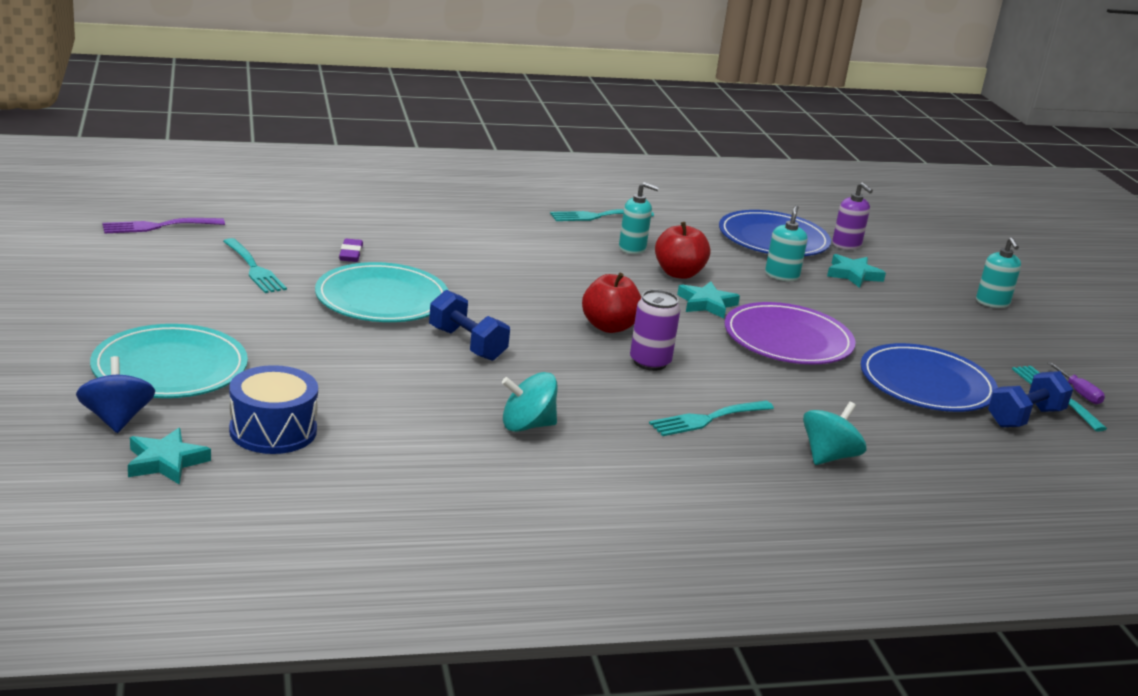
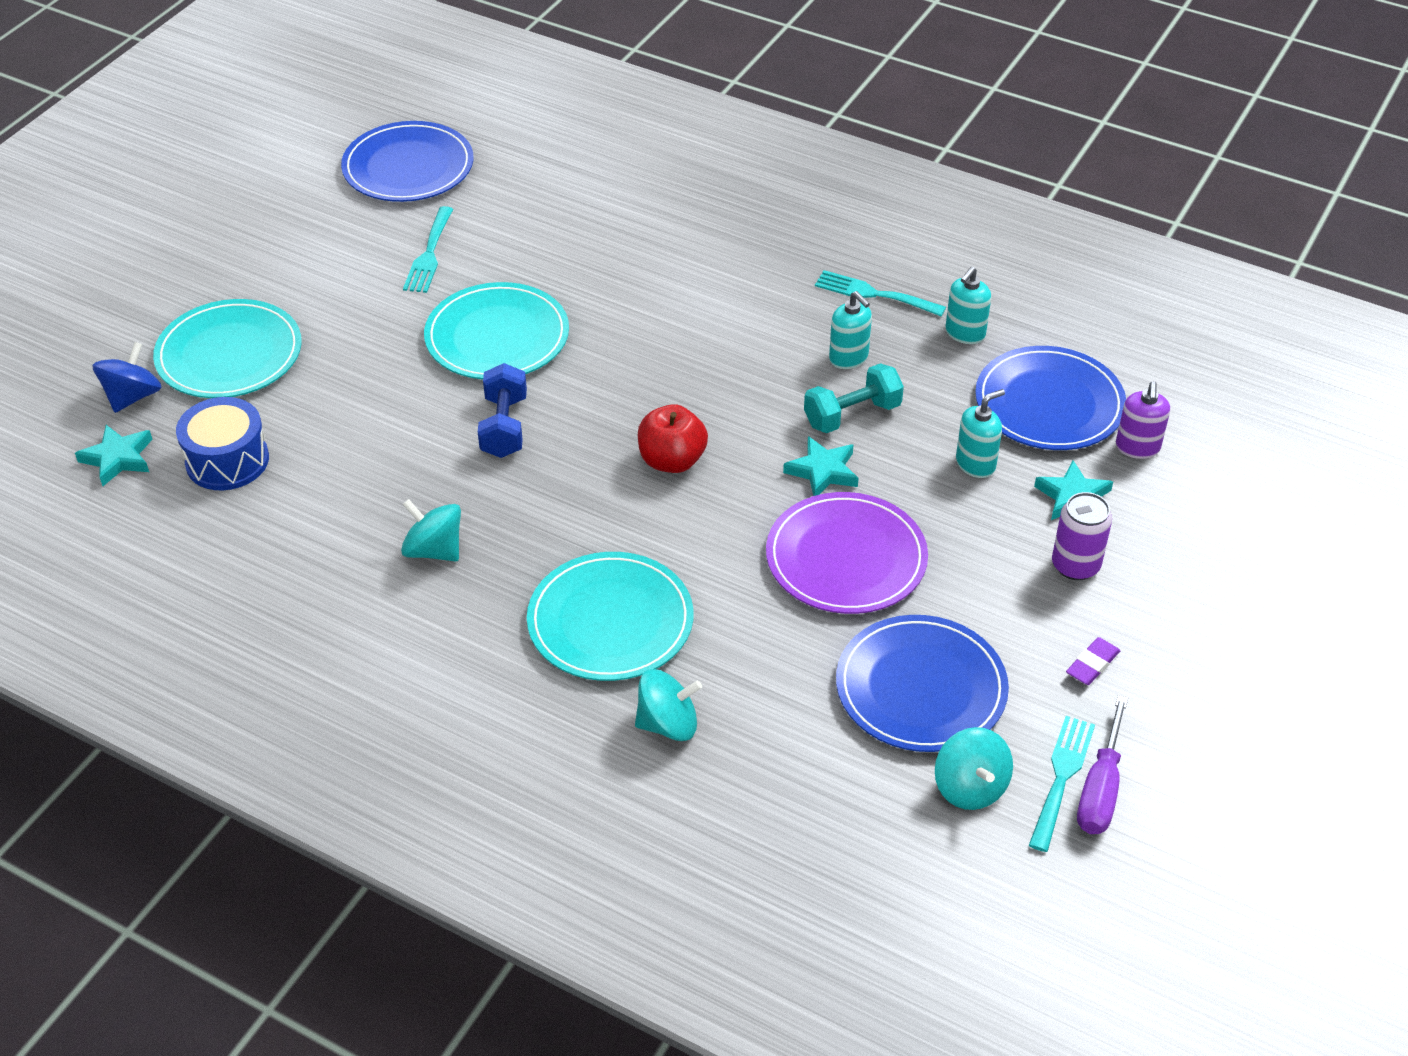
camera: 45 degrees right, 20 degrees up
purple fork [102,218,225,233] -> blue plate [341,121,473,202]
purple eraser [339,238,363,262] -> purple eraser moved to [1066,637,1120,685]
purple can [630,290,680,371] -> purple can moved to [1052,492,1112,580]
turquoise fork [649,401,774,436] -> turquoise plate [527,552,694,681]
red apple [655,222,711,279] -> turquoise dumbbell [804,363,904,433]
turquoise soap dispenser [976,237,1021,308] -> turquoise soap dispenser moved to [945,267,991,344]
blue dumbbell [988,371,1073,427] -> turquoise spinning top [935,727,1013,810]
purple screwdriver [1048,362,1105,404] -> purple screwdriver [1077,695,1128,834], size x1.65

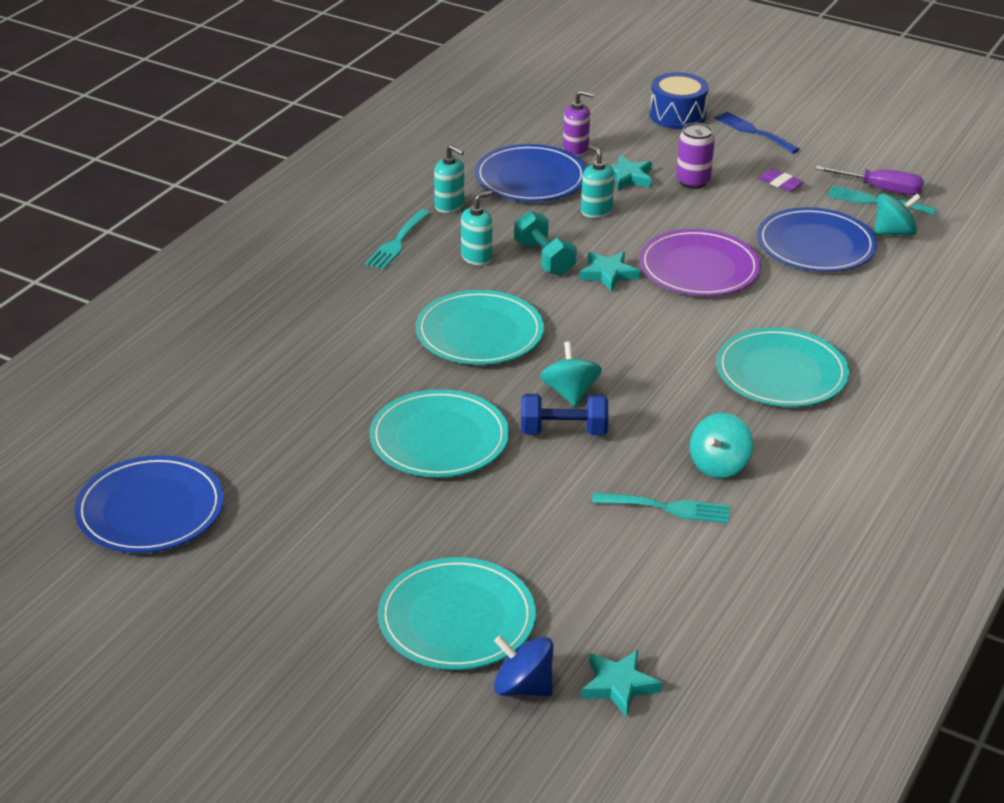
camera: 90 degrees left, 10 degrees down
blue drum [176,397,269,490] -> blue drum moved to [649,72,709,129]
turquoise fork [403,206,453,293] -> turquoise fork moved to [592,493,730,524]
turquoise spinning top [635,669,702,741] -> turquoise spinning top moved to [540,342,602,406]
red apple [638,404,708,473] -> none
none -> turquoise plate [416,290,544,365]
none -> blue fork [715,111,800,154]

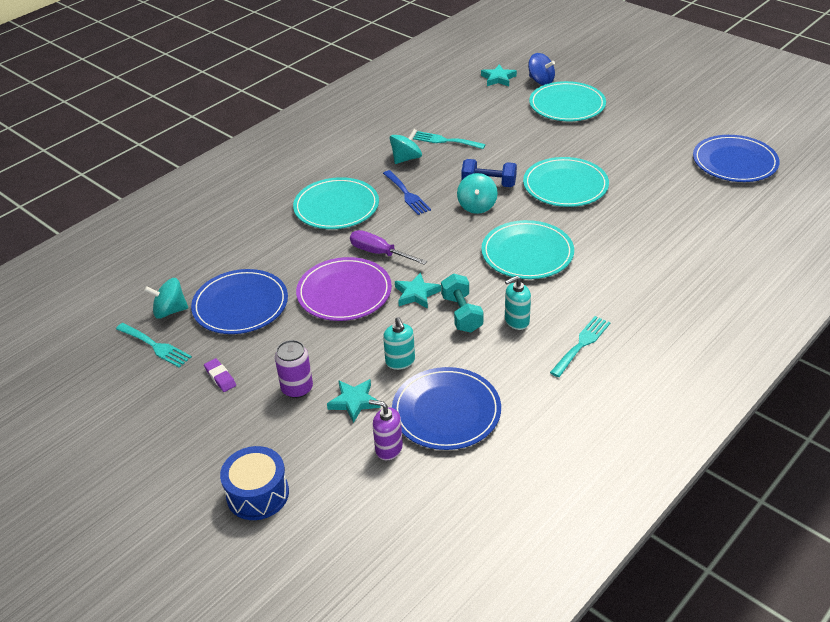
camera: 165 degrees left, 5 degrees up
turquoise soap dispenser [434,145,464,213] -> none
blue fork [715,111,800,154] -> blue fork moved to [383,170,431,215]
purple screwdriver [815,166,924,195] -> purple screwdriver moved to [350,230,427,265]

